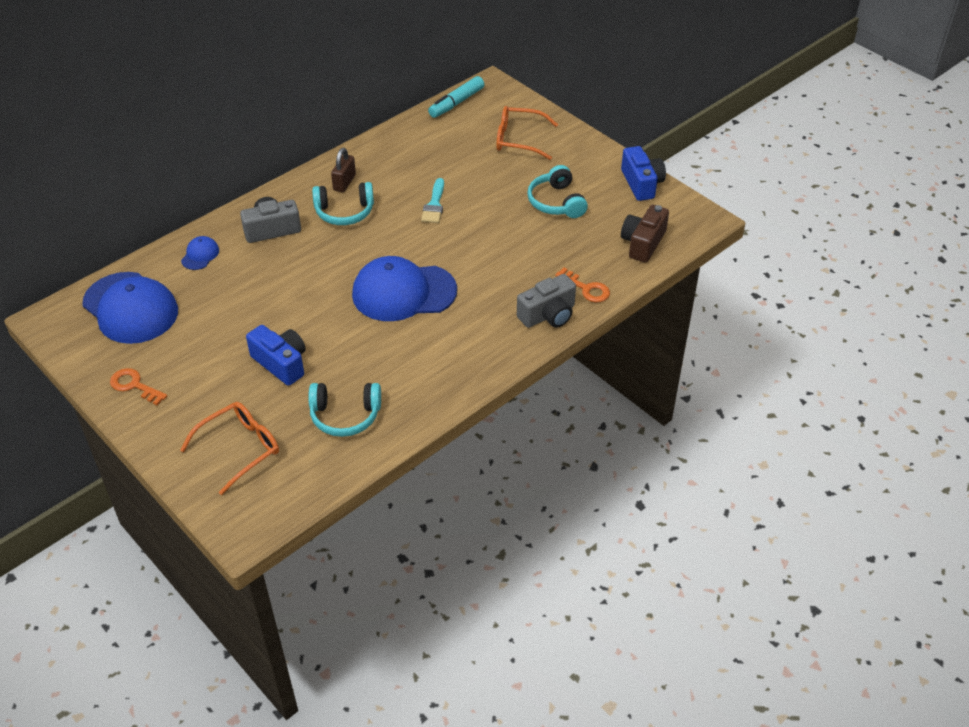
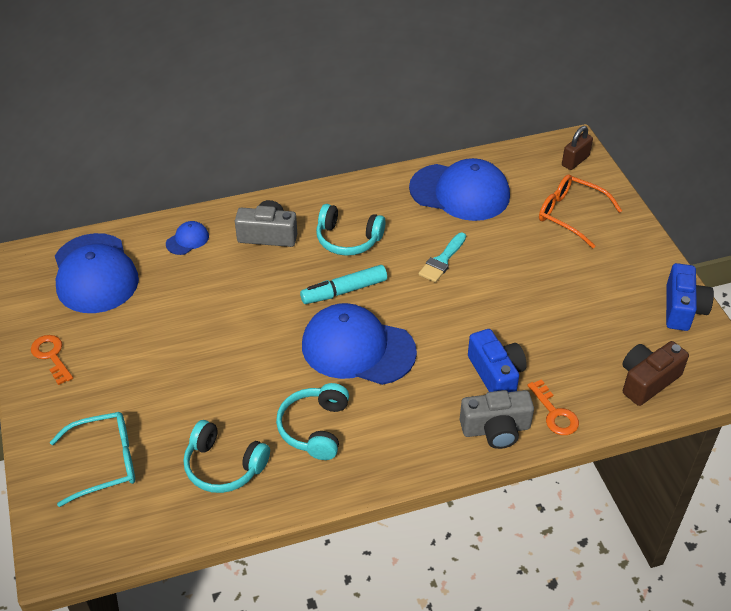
camera: 25 degrees right, 0 degrees up
orange glasses [180,402,279,495] -> turquoise glasses [50,412,135,507]
blue camera [246,325,306,386] -> blue camera moved to [468,329,527,392]
brown padlock [331,148,356,192] -> brown padlock moved to [562,126,593,170]
turquoise marker [428,76,485,118] -> turquoise marker moved to [300,265,387,304]
turquoise headphones [527,165,588,218] -> turquoise headphones moved to [276,383,349,460]
none -> blue cap [409,158,510,221]

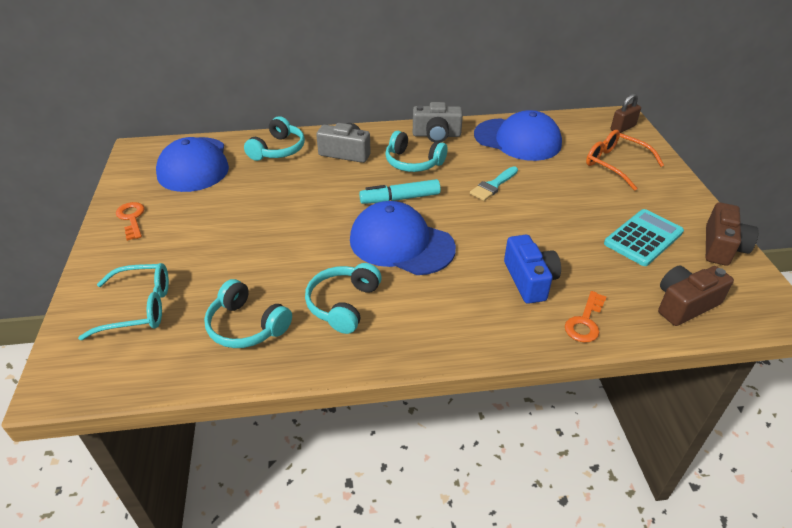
camera: 10 degrees right, 5 degrees down
blue cap [166,221,209,255] -> turquoise headphones [244,116,305,161]
grey camera [460,390,534,449] -> grey camera moved to [413,102,463,142]
orange key [527,379,579,435] -> orange key turned 45 degrees clockwise [565,291,607,343]
blue camera [666,263,714,331] -> brown camera [706,202,758,266]
none -> turquoise calculator [604,209,684,266]

